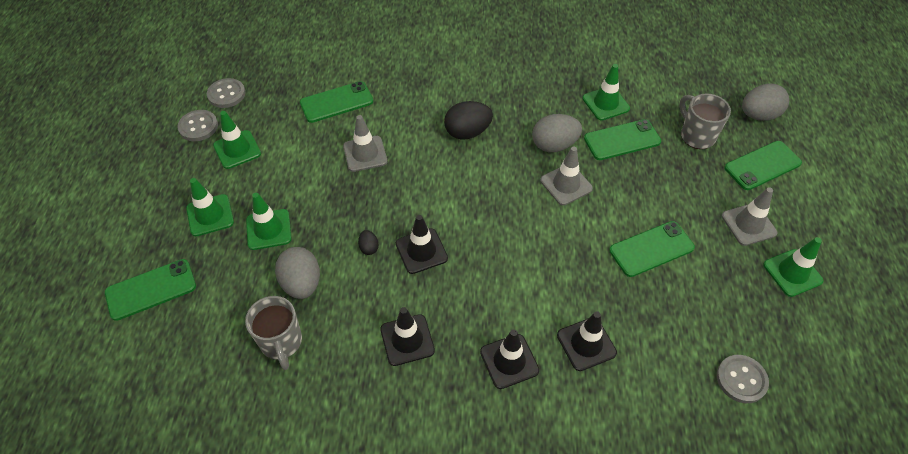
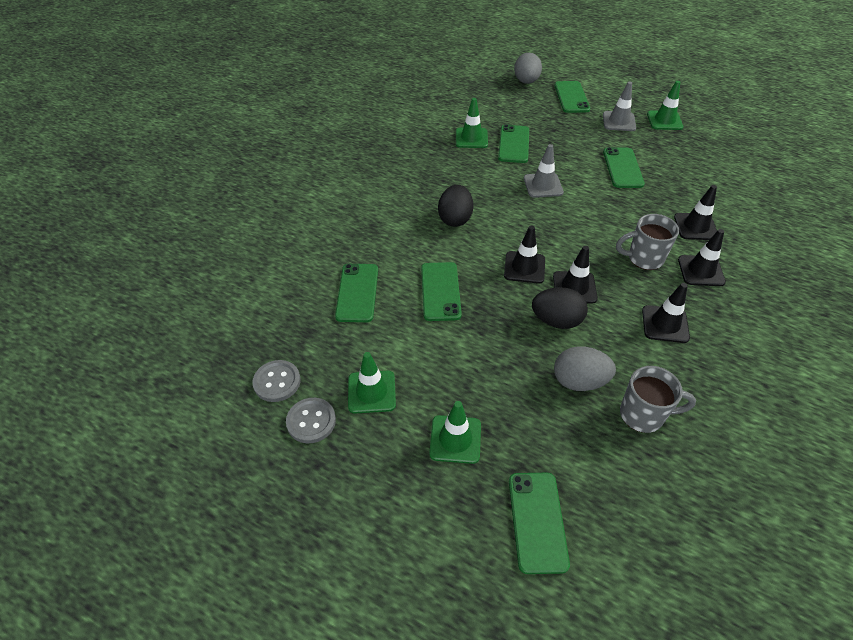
camera: 65 degrees left, 5 degrees down
green traffic cone [246,193,292,250] -> none
grey traffic cone [343,115,388,172] -> green phone [421,262,462,321]
black egg [358,230,379,255] -> black egg [532,287,588,329], size x2.07
grey egg [532,114,582,152] -> none
grey mug [679,93,731,149] -> grey mug moved to [616,214,679,270]
grey button [717,355,769,403] -> none
none -> black traffic cone [504,226,545,284]

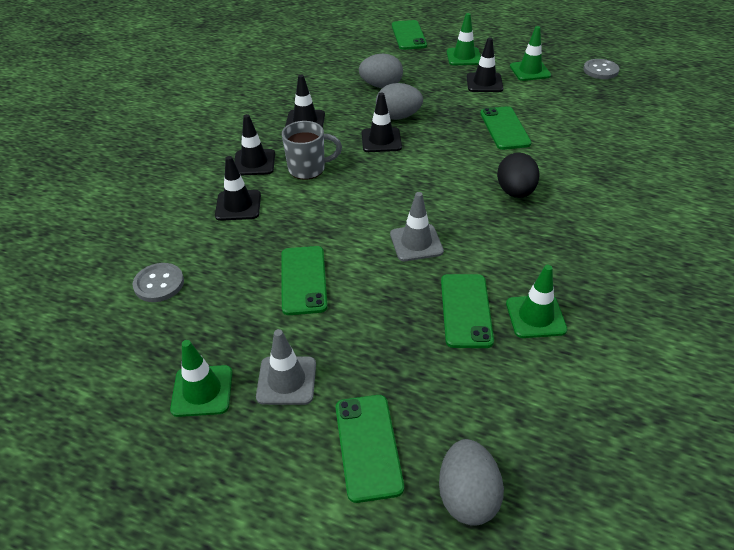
camera: 175 degrees right, 5 degrees down
grey button [286,398,336,443] -> grey button moved to [133,263,184,302]
green phone [335,264,378,322] -> none
black traffic cone [504,226,545,284] -> black traffic cone moved to [467,37,503,92]
black egg [532,287,588,329] -> grey egg [376,83,423,120]
grey mug [620,366,696,433] -> none

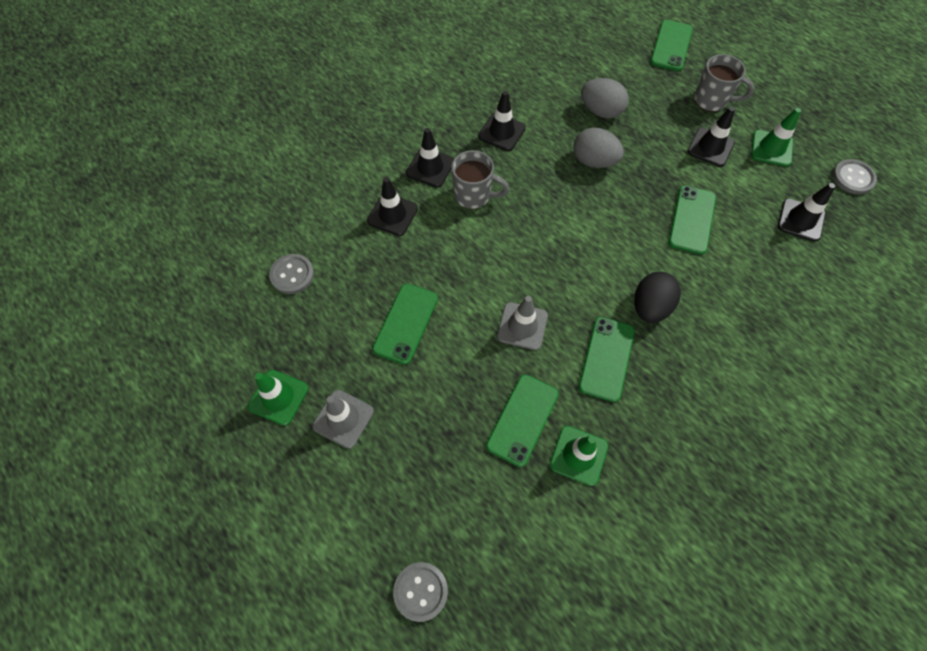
camera: 25 degrees right, 20 degrees up
green phone [336,395,404,503] -> green phone moved to [579,317,635,402]
black traffic cone [362,92,402,152] -> black traffic cone moved to [778,183,835,242]
grey egg [439,439,504,526] -> grey button [393,562,448,622]
green traffic cone [447,13,481,65] -> grey mug [694,54,754,112]

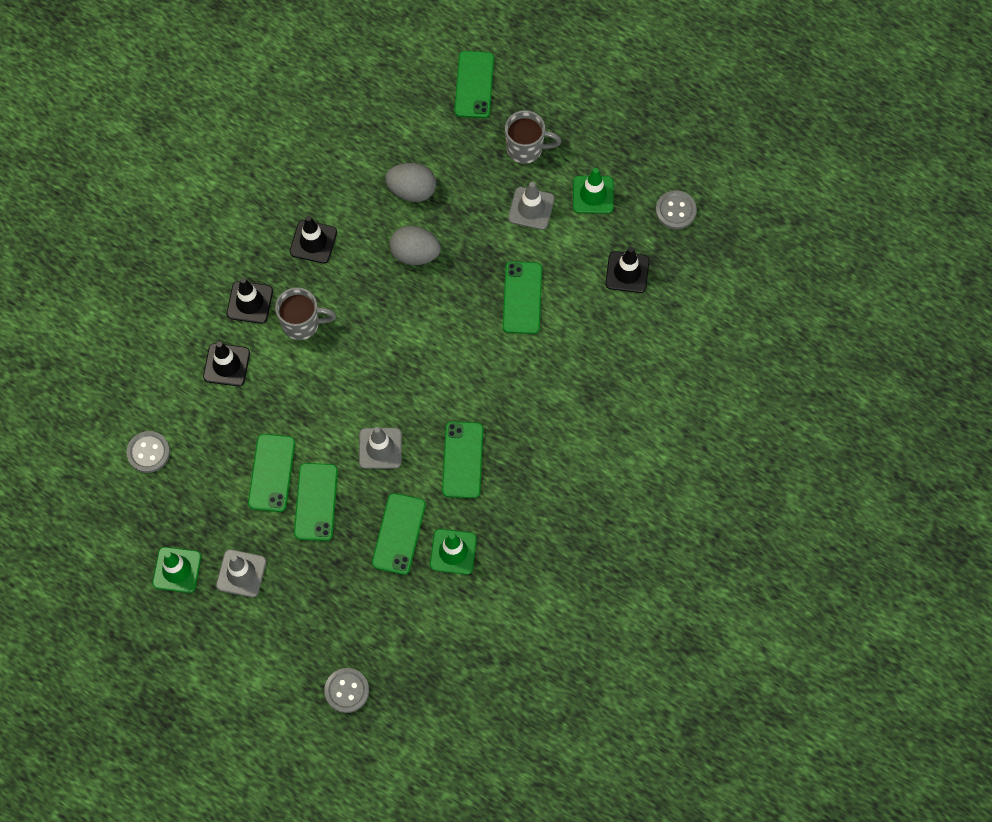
camera: 15 degrees left, 5 degrees up
black egg [634,272,681,323] -> none
black traffic cone [687,107,735,167] -> grey traffic cone [508,182,555,230]
none -> green phone [294,463,338,541]

